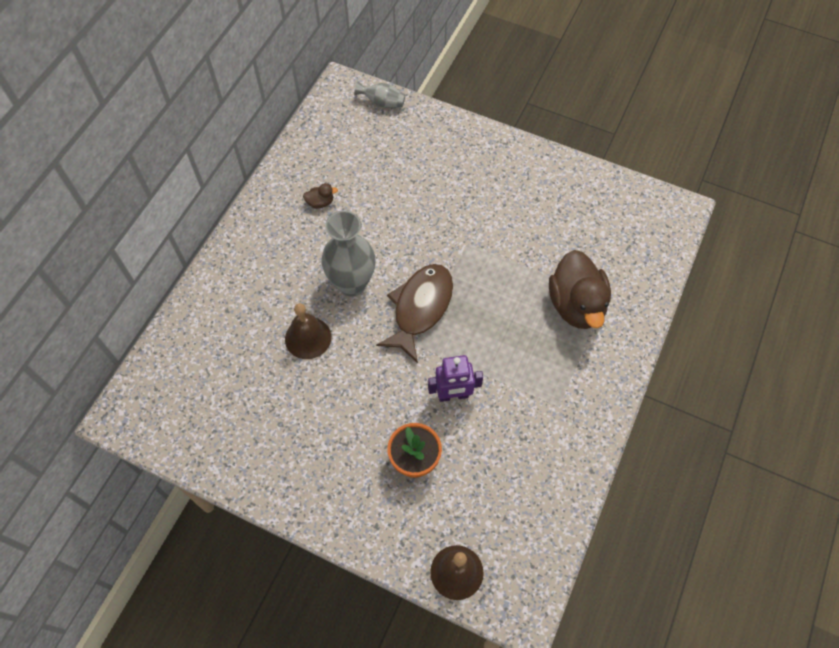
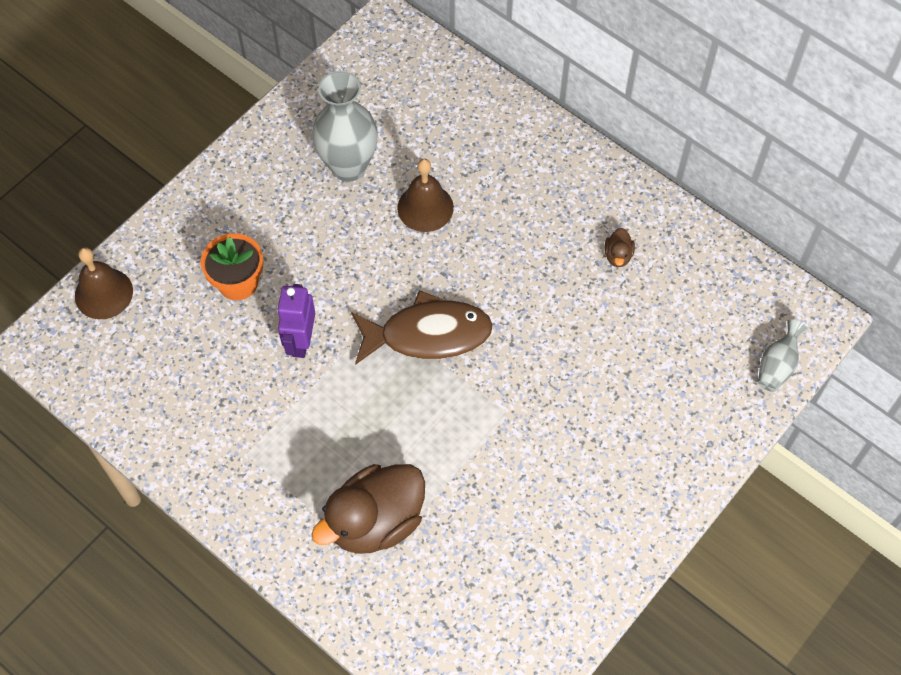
camera: 105 degrees right, 0 degrees up
grey vase [322,211,375,297] -> grey vase moved to [312,71,378,182]
brown fish [376,264,453,363] -> brown fish turned 45 degrees counterclockwise [351,290,493,365]
brown duck [549,250,611,329] -> brown duck turned 45 degrees counterclockwise [311,464,425,554]

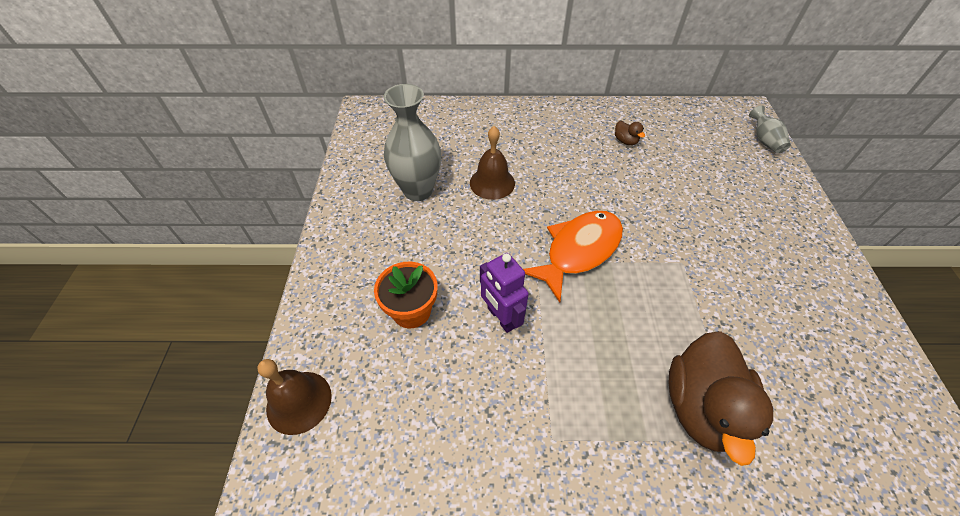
camera: 40 degrees left, 10 degrees down
brown fish [351,290,493,365] -> orange fish [523,211,623,302]

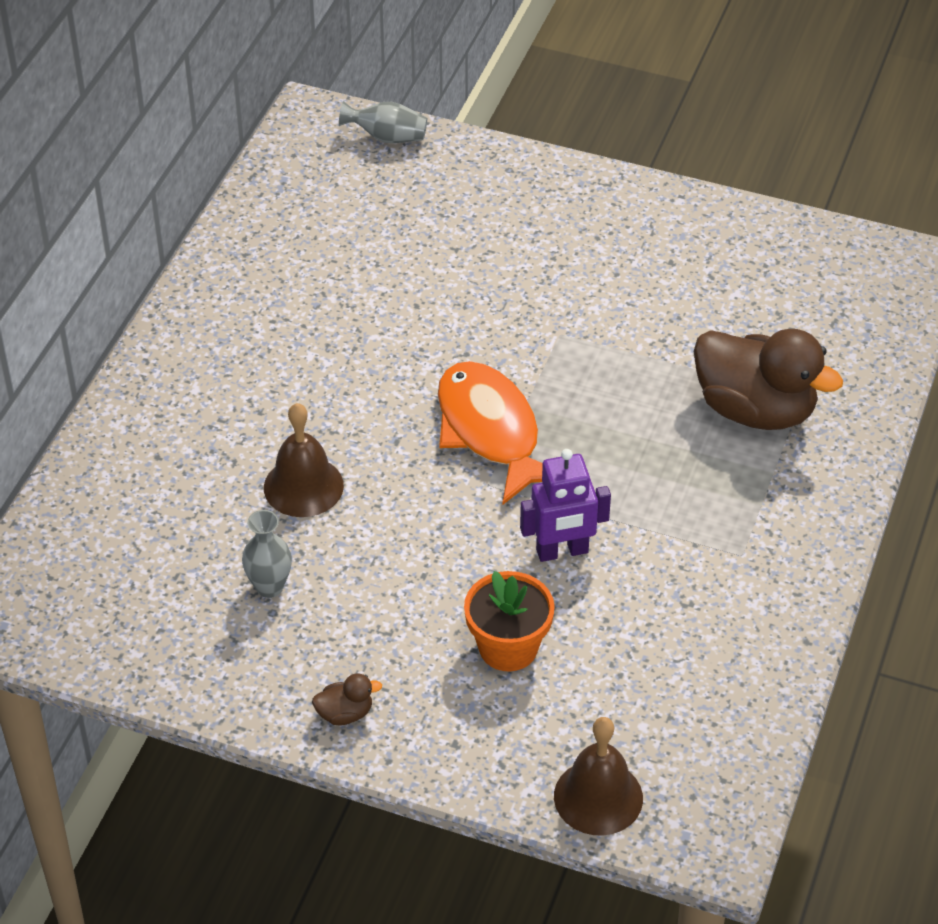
camera: 70 degrees left, 5 degrees down
grey vase [384,84,441,201] -> grey vase [242,510,292,598], size x0.52
brown duck [615,121,645,145] -> brown duck moved to [312,673,382,725]

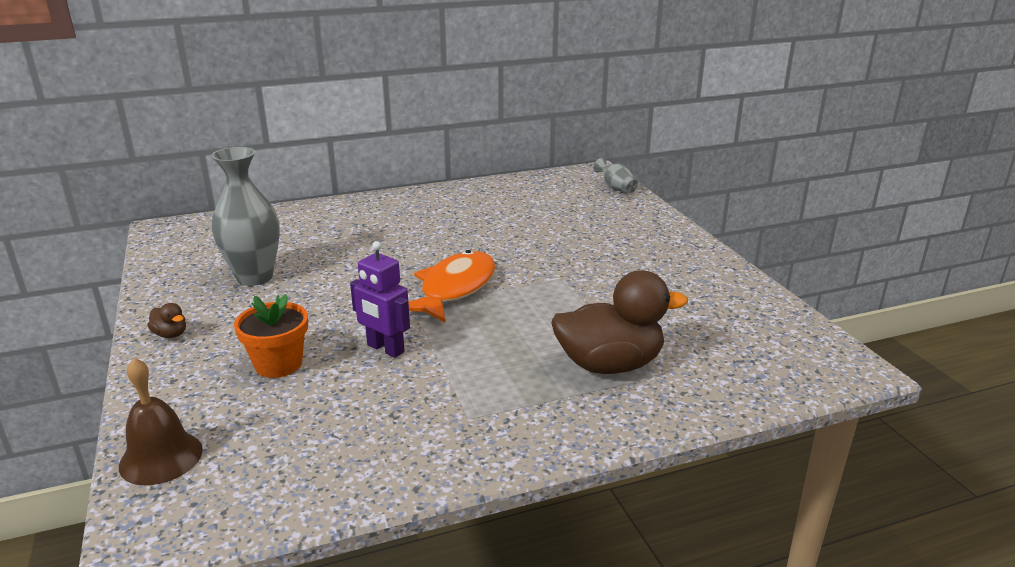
camera: 50 degrees right, 20 degrees down
grey vase [242,510,292,598] -> grey vase [211,147,280,286], size x1.93
brown bell [264,403,344,517] -> none
brown duck [694,329,843,430] -> brown duck turned 90 degrees counterclockwise [551,270,688,374]

